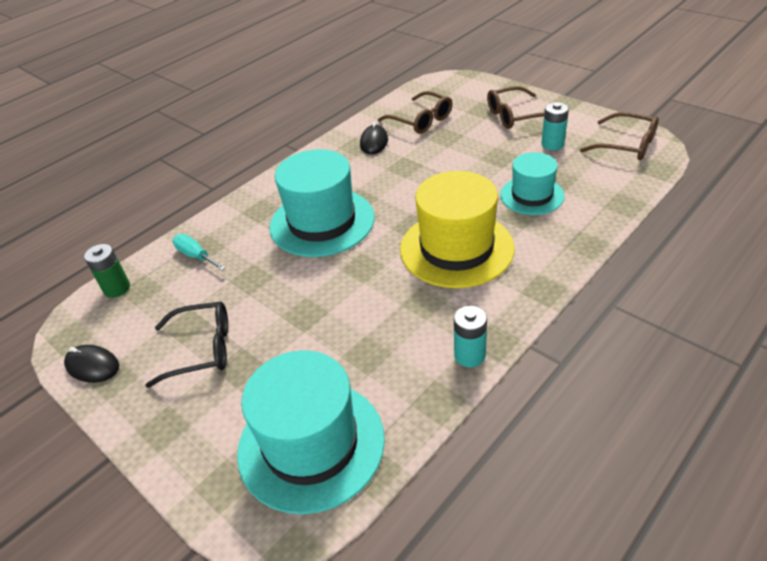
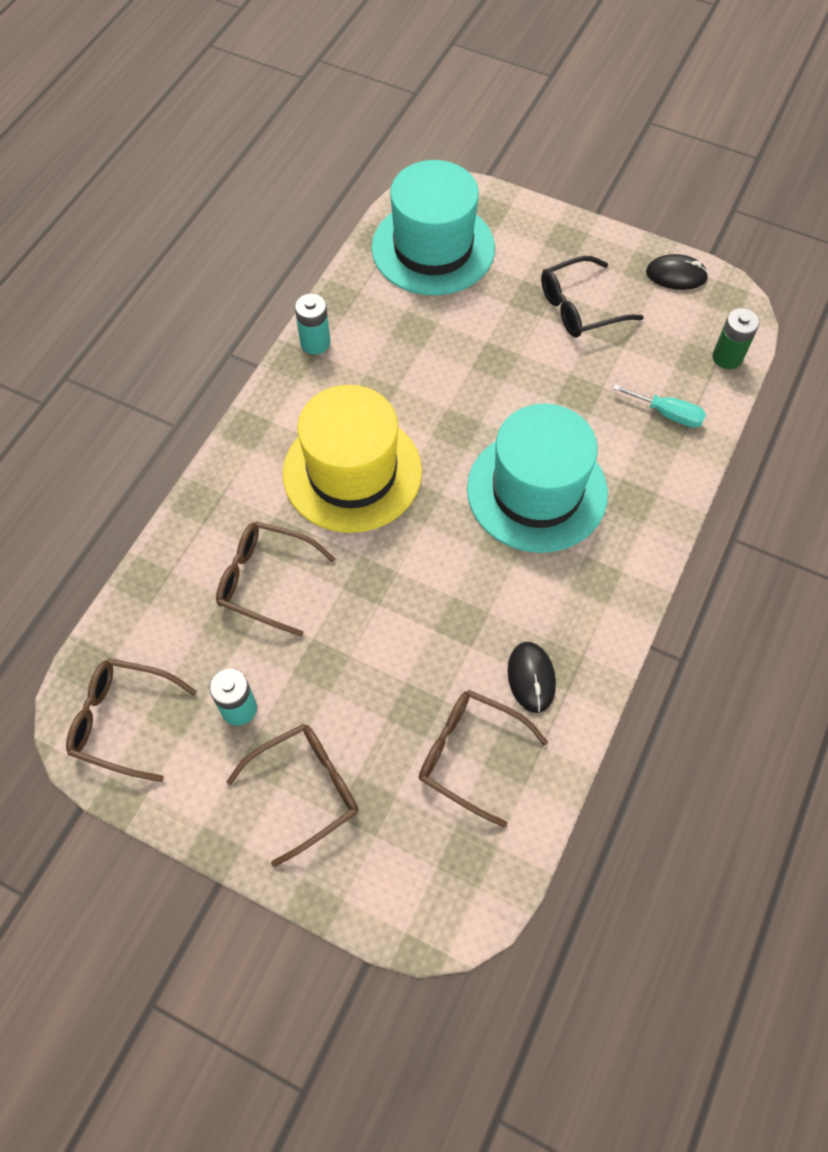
camera: 160 degrees right, 20 degrees up
turquoise hat [500,152,565,215] -> brown glasses [216,521,335,637]

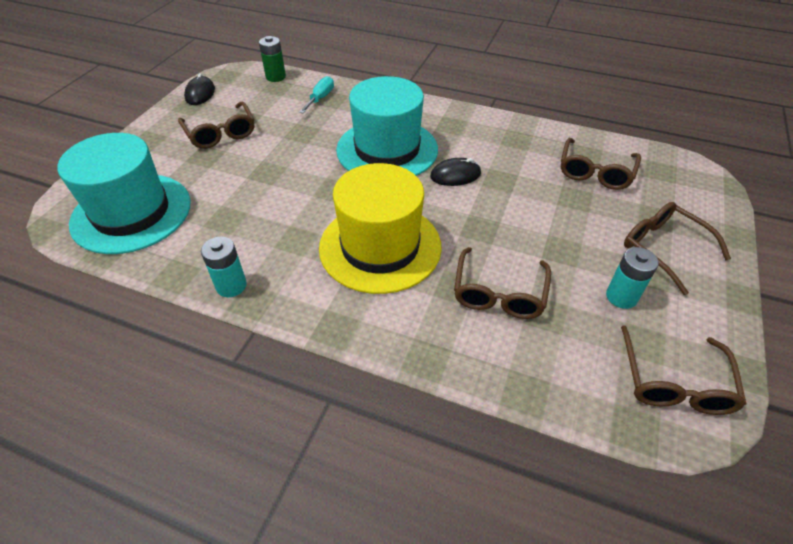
camera: 95 degrees left, 15 degrees down
black mouse [508,642,556,713] -> black mouse moved to [430,158,481,186]
black glasses [541,256,644,338] -> brown glasses [178,102,254,149]

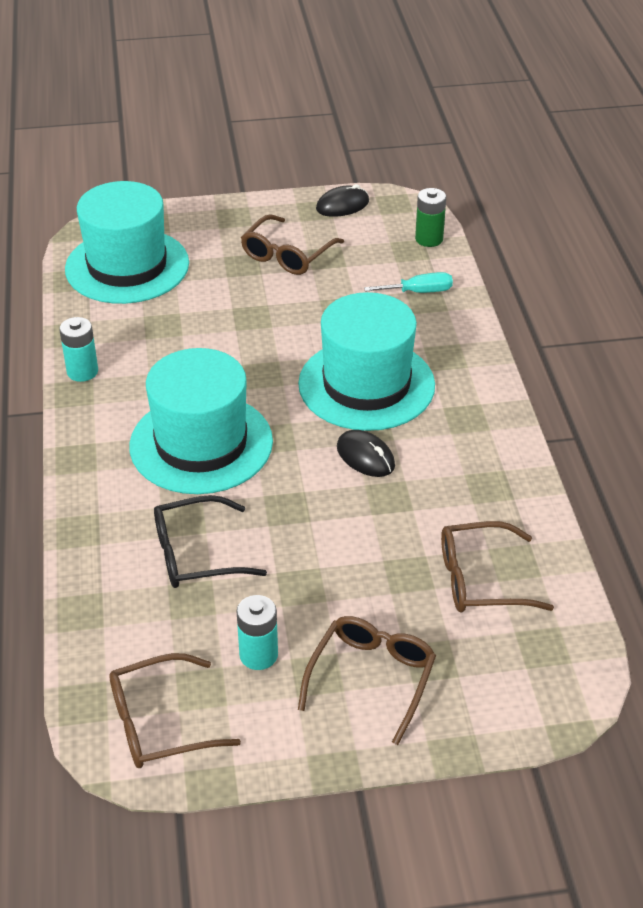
camera: 60 degrees right, 5 degrees down
yellow hat [319,163,442,294] -> turquoise hat [129,348,273,494]
brown glasses [454,247,551,319] -> black glasses [154,495,267,588]

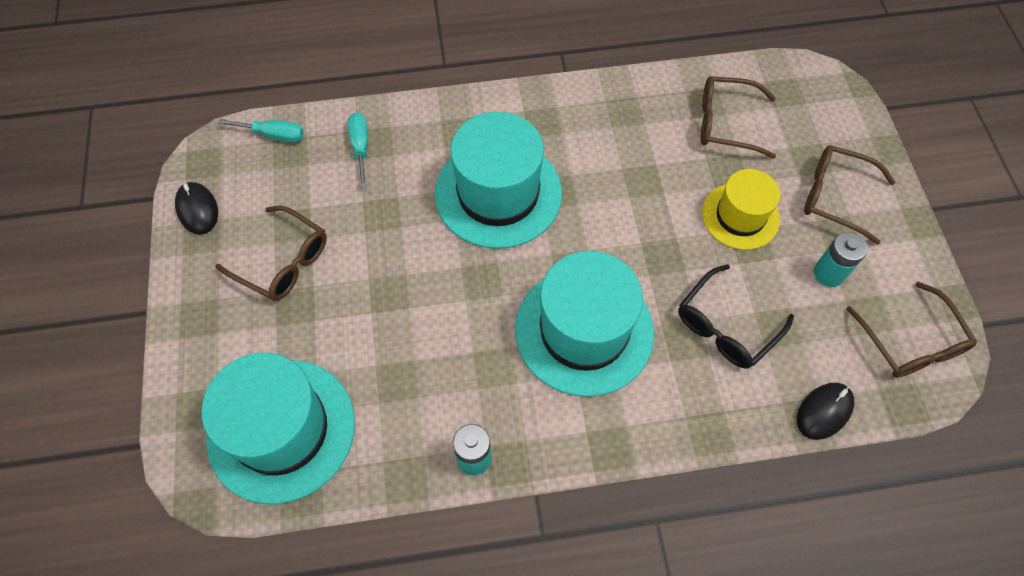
camera: 90 degrees left, 20 degrees up
black glasses [154,495,267,588] -> black glasses turned 60 degrees clockwise [678,264,794,369]
black mouse [337,430,395,477] -> black mouse moved to [797,383,855,440]
green battery [415,188,446,247] -> turquoise screwdriver [218,119,304,143]
brown glasses [441,521,554,613] -> brown glasses turned 105 degrees clockwise [701,76,776,159]
none -> yellow hat [702,169,780,250]

